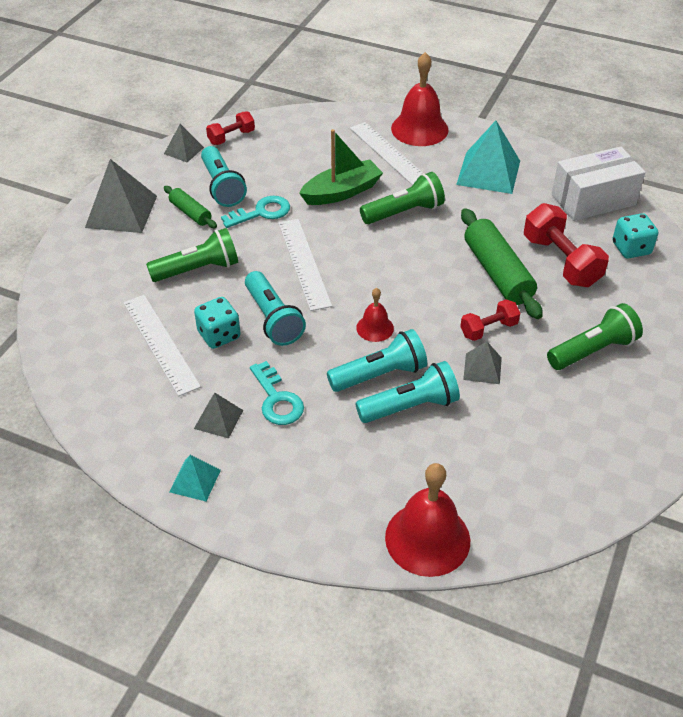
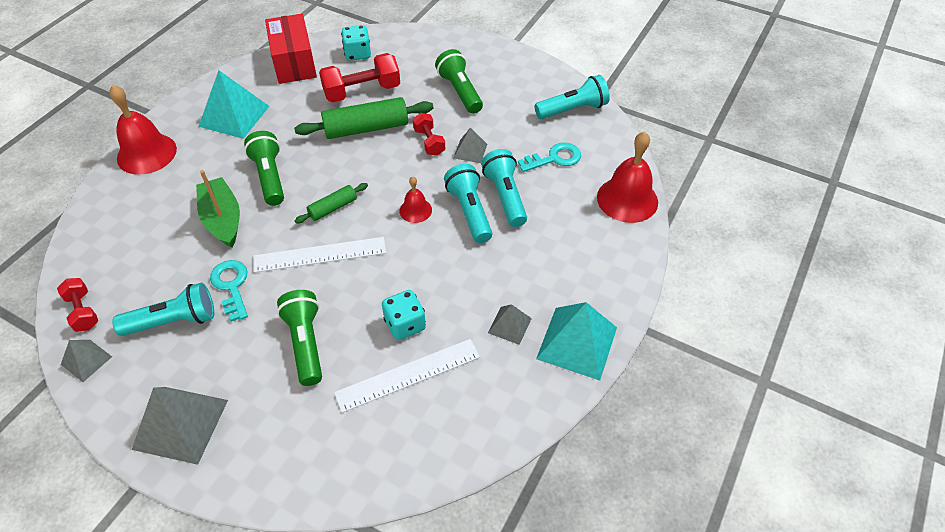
camera: 85 degrees left, 5 degrees up
green rolling pin [164,186,217,228] -> green rolling pin moved to [295,183,368,224]
turquoise pyramid [169,455,221,501] -> turquoise pyramid [536,302,617,381], size x1.88
turquoise flashlight [245,271,306,346] -> turquoise flashlight moved to [535,75,610,119]
turquoise key [250,361,304,425] -> turquoise key moved to [518,142,581,172]
white ruler [350,122,423,185] -> none
white box [552,146,645,221] -> red box [265,14,317,84]

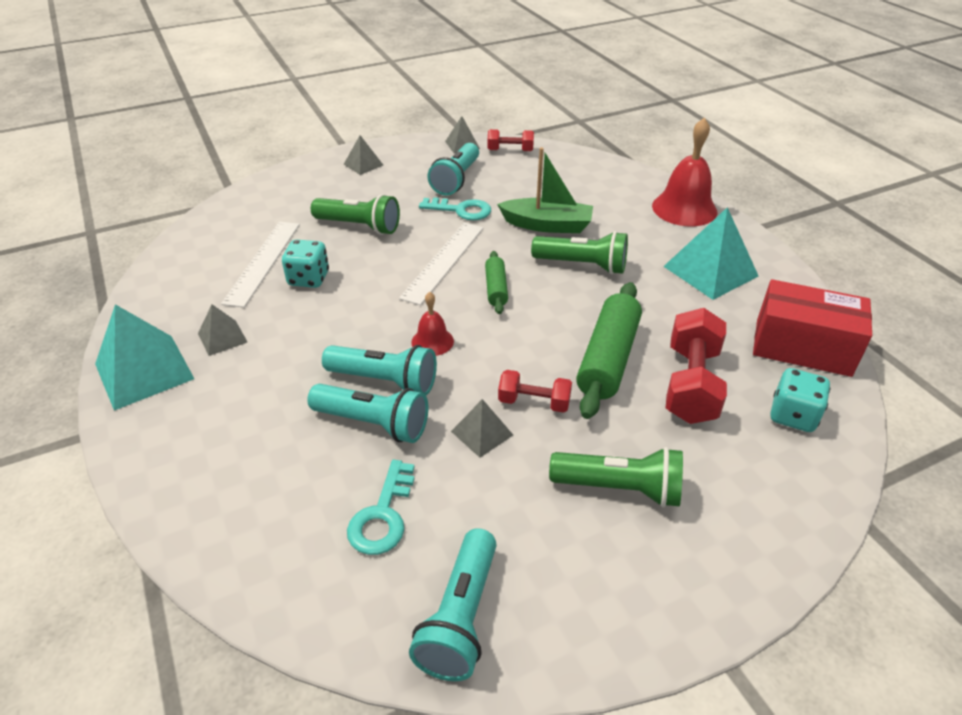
camera: 125 degrees right, 10 degrees down
grey pyramid [132,387,228,465] -> grey pyramid [343,135,383,175], size x0.53
red bell [597,131,658,223] -> none

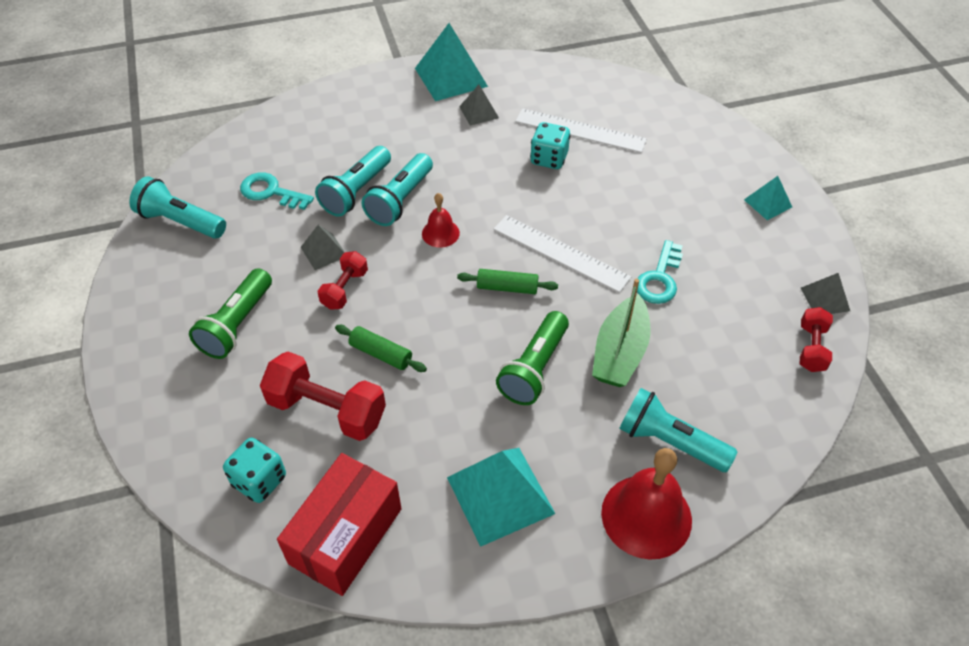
camera: 100 degrees right, 10 degrees up
green flashlight [311,194,400,235] -> none
grey pyramid [343,135,383,175] -> turquoise pyramid [744,176,792,220]
turquoise flashlight [427,143,479,196] -> turquoise flashlight moved to [619,388,737,472]
green rolling pin [576,282,642,419] -> green rolling pin [335,325,427,372], size x0.54

